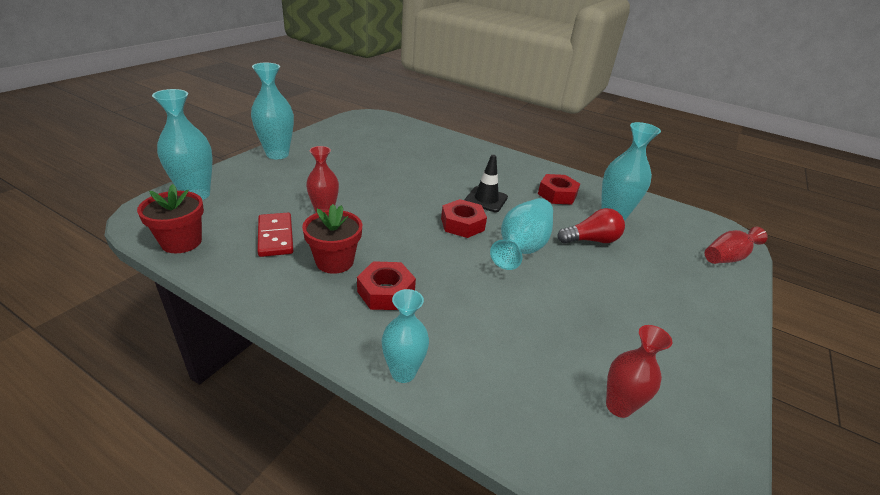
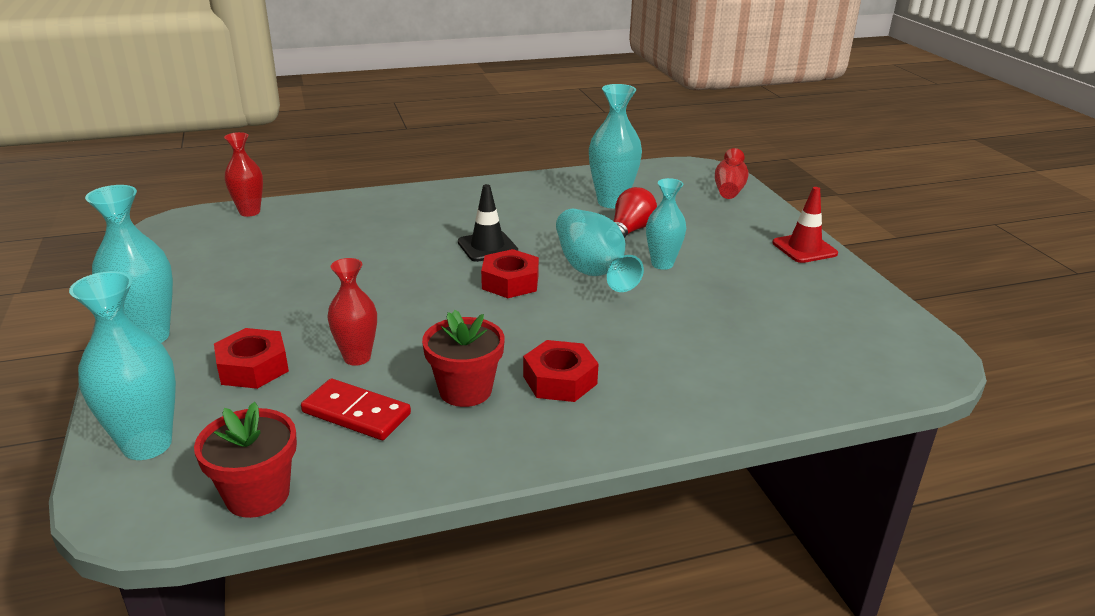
camera: 45 degrees left, 5 degrees down
turquoise vase [382,289,429,383] -> turquoise vase moved to [646,178,686,270]
red nut [538,174,580,205] -> red nut moved to [214,328,289,389]
red vase [606,325,672,418] -> red vase moved to [224,132,263,217]
none -> red traffic cone [772,187,838,263]

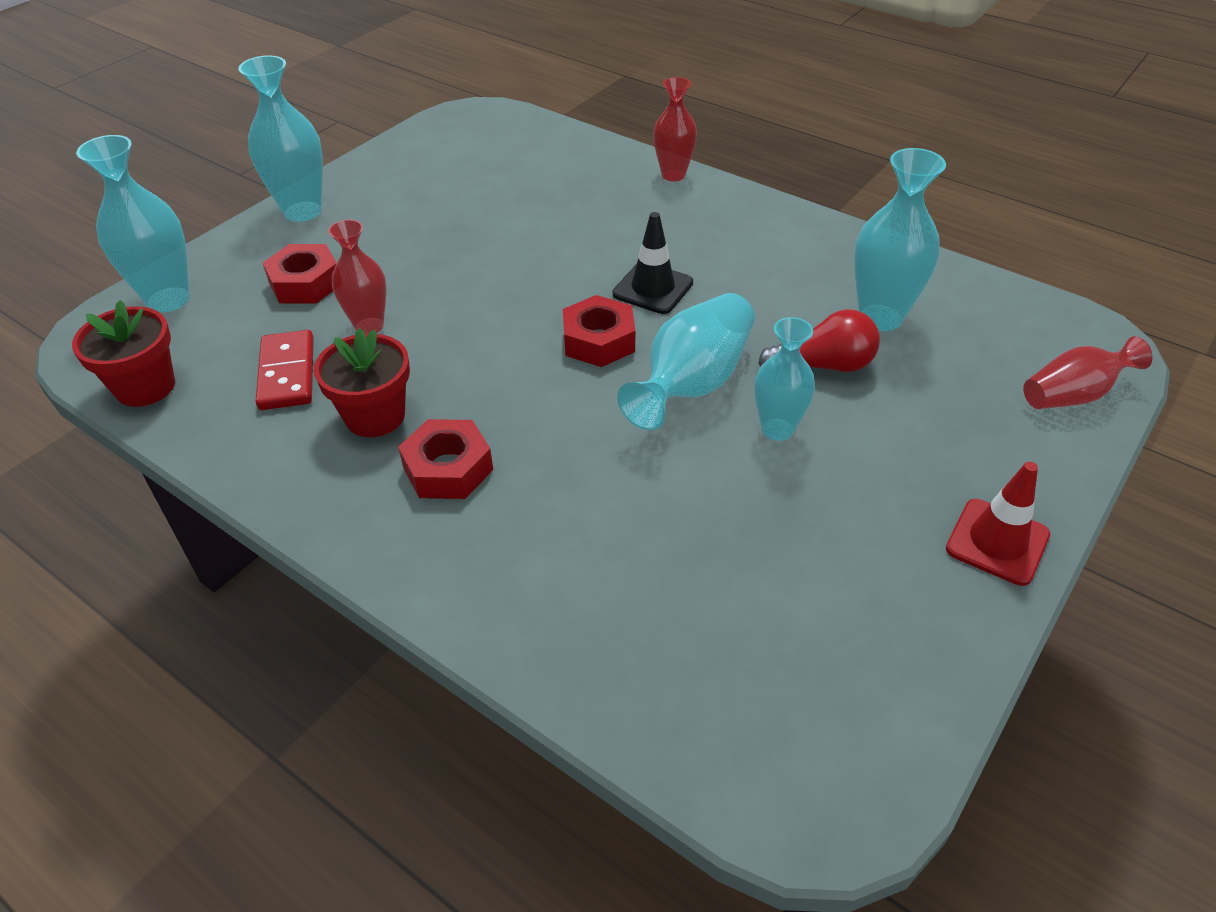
camera: 55 degrees right, 15 degrees up
red vase [224,132,263,217] -> red vase moved to [653,77,697,181]

